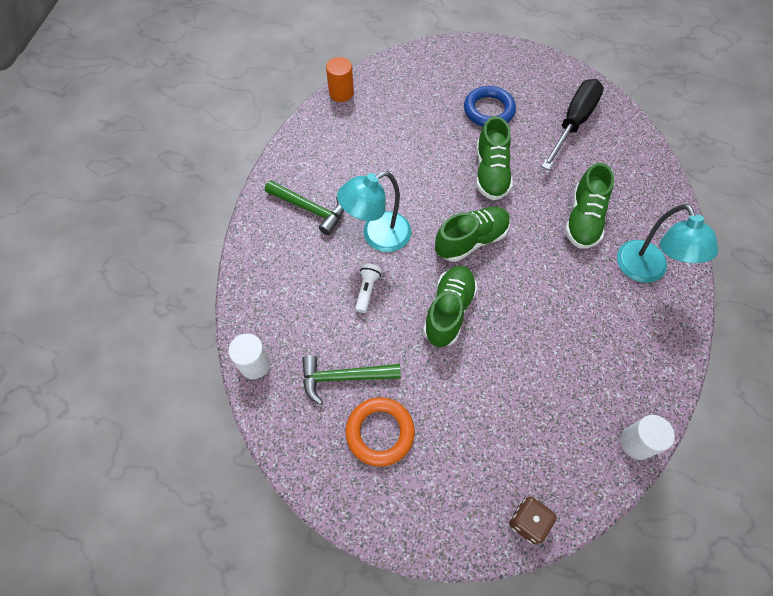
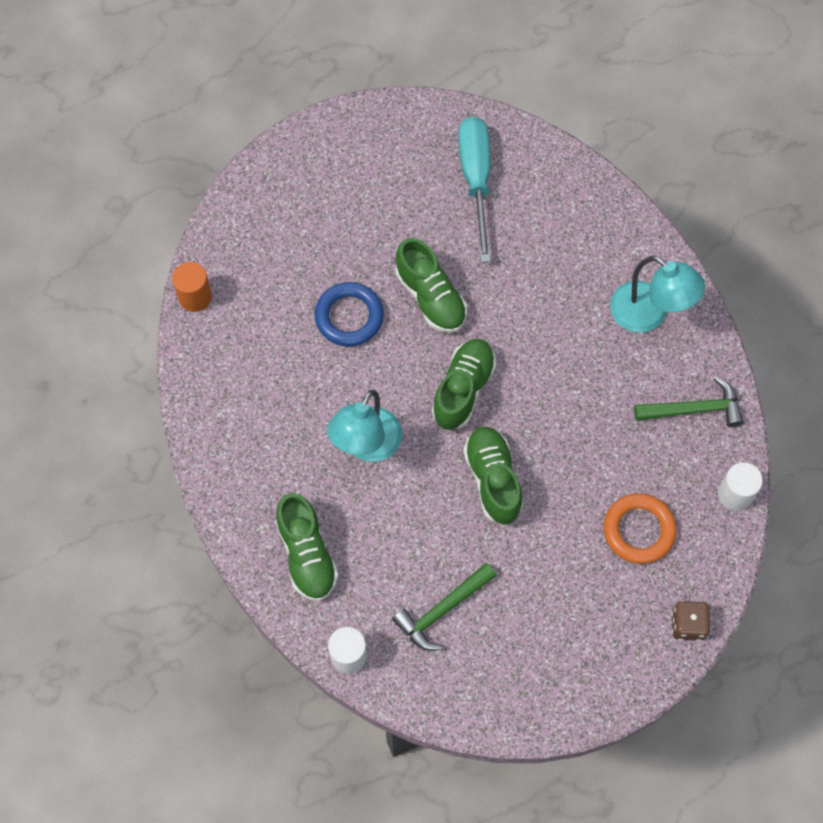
camera: 35 degrees left, 5 degrees up
green hammer [265,180,344,235] -> green hammer moved to [634,376,743,427]
orange ring [346,397,415,467] -> orange ring moved to [604,494,677,564]
white flashlight [355,263,381,313] -> none
blue ring [464,86,516,127] -> blue ring moved to [315,282,384,346]
black screwdriver [541,79,604,170] -> turquoise screwdriver [458,117,491,262]
green shoe [565,163,614,249] -> green shoe moved to [276,493,338,601]

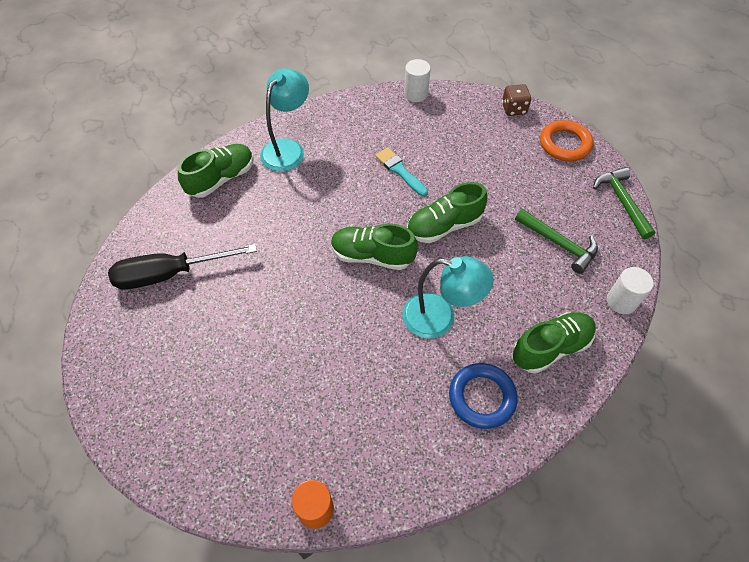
camera: 100 degrees left, 10 degrees down
blue ring [315,282,384,346] -> blue ring moved to [449,363,518,429]
green shoe [396,238,467,333] -> green shoe moved to [178,144,254,198]
turquoise screwdriver [458,117,491,262] -> black screwdriver [108,244,257,290]
orange ring [604,494,677,564] -> orange ring moved to [540,120,593,161]
green hammer [634,376,743,427] -> green hammer moved to [593,167,655,239]
none -> turquoise brush [375,148,428,196]

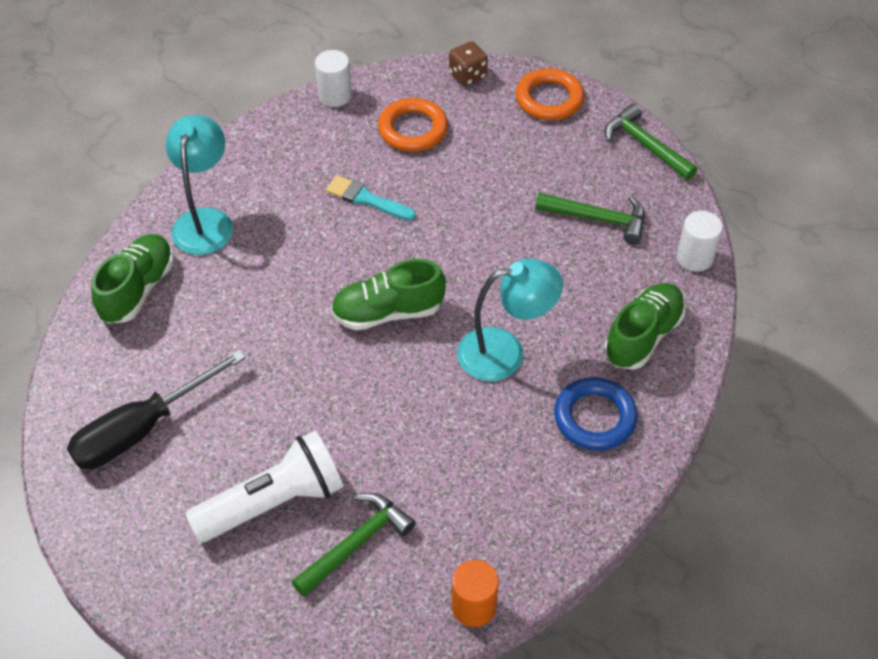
camera: 25 degrees left, 5 degrees down
green shoe [407,182,488,243] -> none
none -> white flashlight [185,430,344,543]
none -> green hammer [291,493,415,597]
none -> orange ring [378,98,448,152]

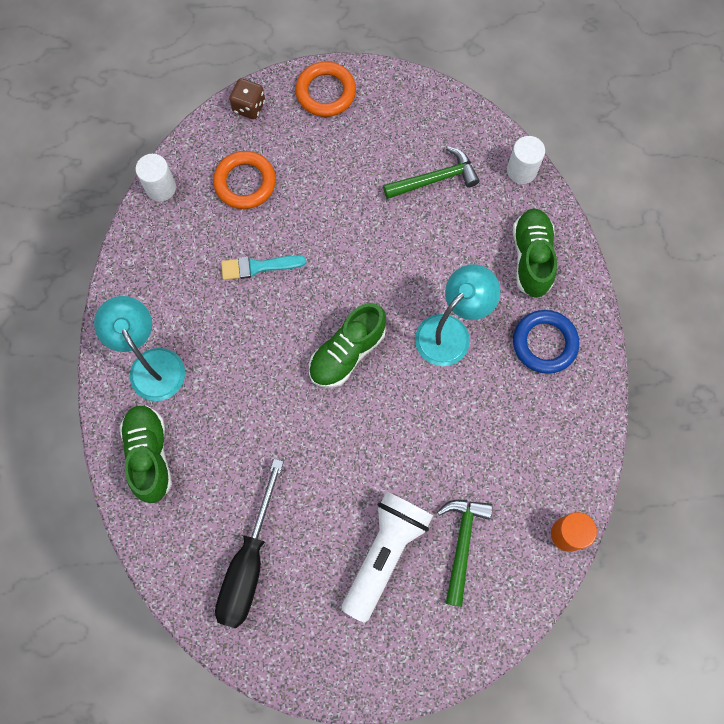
camera: 35 degrees left, 20 degrees up
green hammer [605,104,698,180] -> none

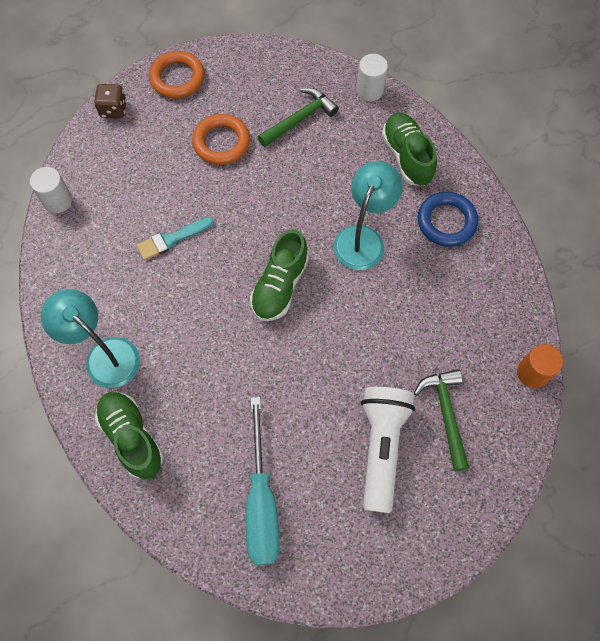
camera: 20 degrees left, 5 degrees down
orange ring [213,151,276,209] -> orange ring moved to [192,114,250,165]
black screwdriver [215,459,284,628] -> turquoise screwdriver [246,397,279,565]

